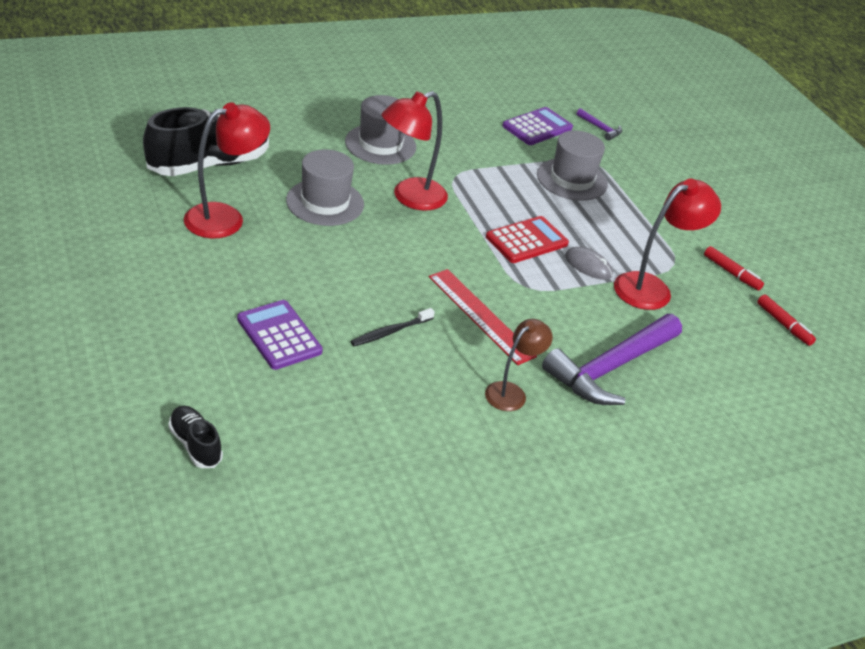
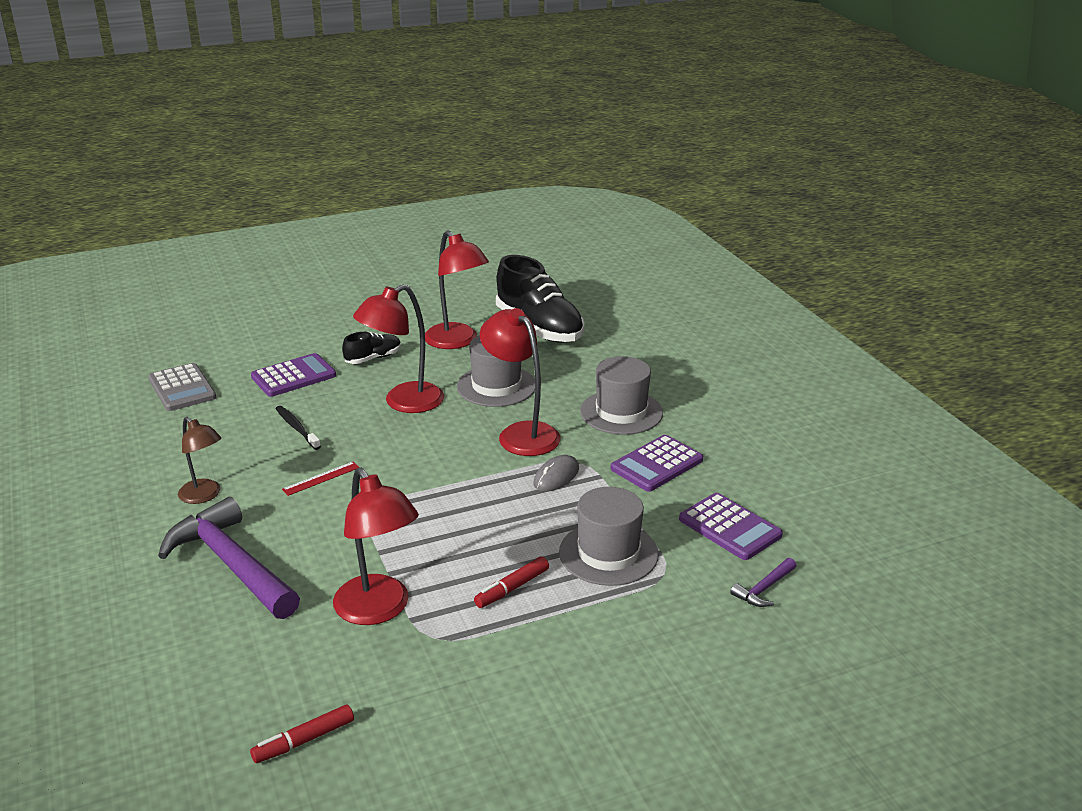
camera: 95 degrees right, 10 degrees down
black shoe [168,406,223,468] -> black shoe moved to [342,332,401,364]
red ruler [429,269,537,365] -> red ruler [282,462,359,496], size x0.51
red calculator [486,216,569,263] -> none
grey mouse [565,247,613,280] -> grey mouse moved to [533,455,579,491]
red marker [704,246,764,291] -> red marker moved to [474,556,549,608]
none -> grey calculator [148,363,216,411]
none -> red lamp [353,284,444,413]
none -> purple calculator [611,435,703,492]

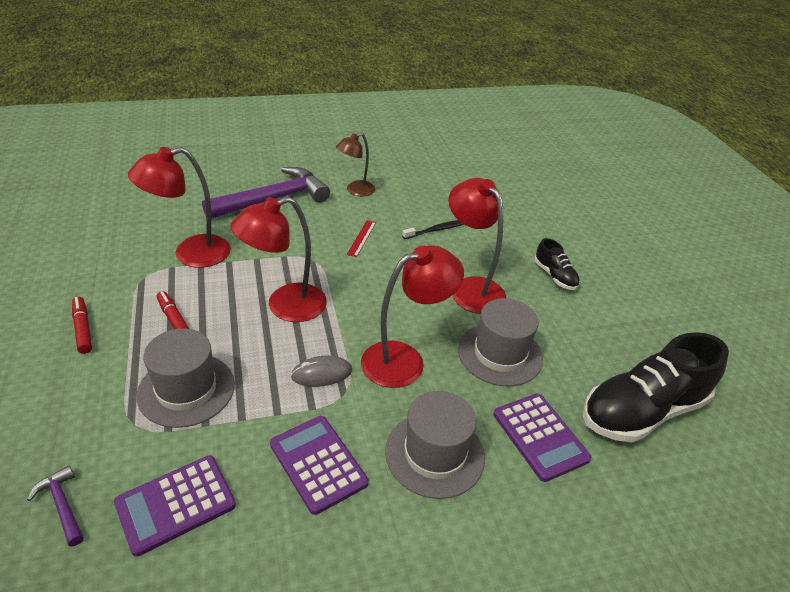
camera: 95 degrees right, 10 degrees up
grey calculator [148,363,216,411] -> none
red marker [250,704,354,763] -> red marker moved to [72,297,92,354]
purple calculator [251,353,336,397] -> purple calculator moved to [494,393,591,482]
red ruler [282,462,359,496] -> red ruler turned 45 degrees clockwise [347,220,376,257]
red lamp [425,230,489,349] -> red lamp moved to [230,197,327,322]
grey mouse [533,455,579,491] -> grey mouse turned 60 degrees counterclockwise [291,356,352,387]

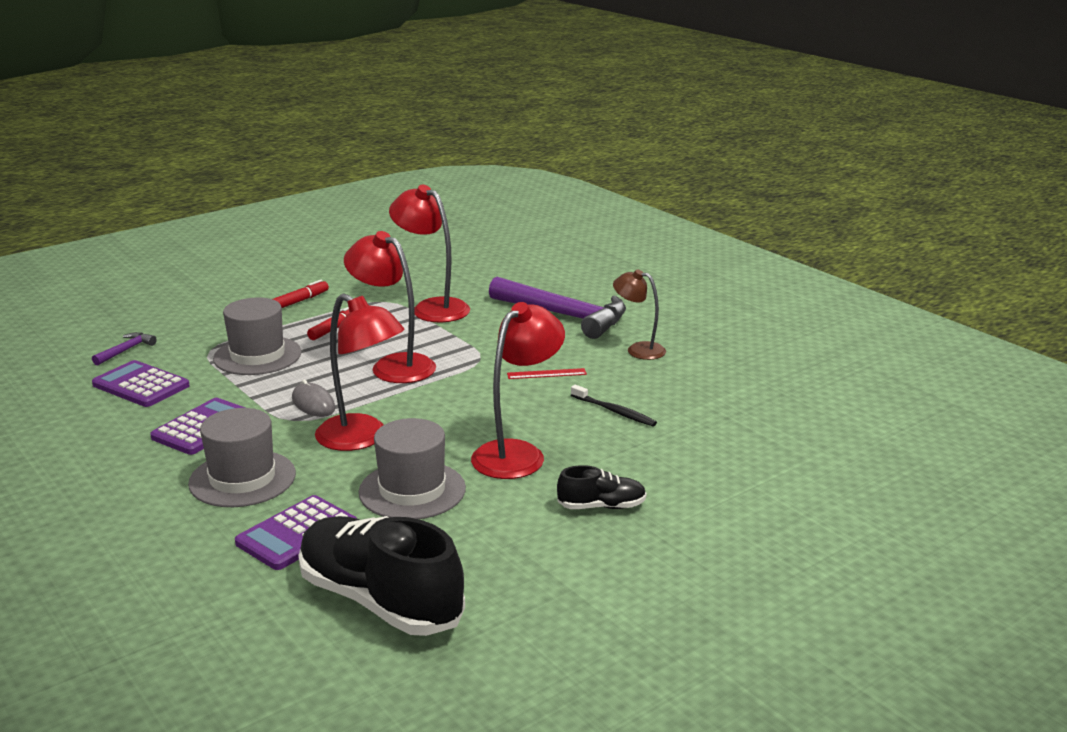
camera: 70 degrees right, 15 degrees down
black shoe [534,238,580,290] -> black shoe turned 135 degrees counterclockwise [557,465,646,509]

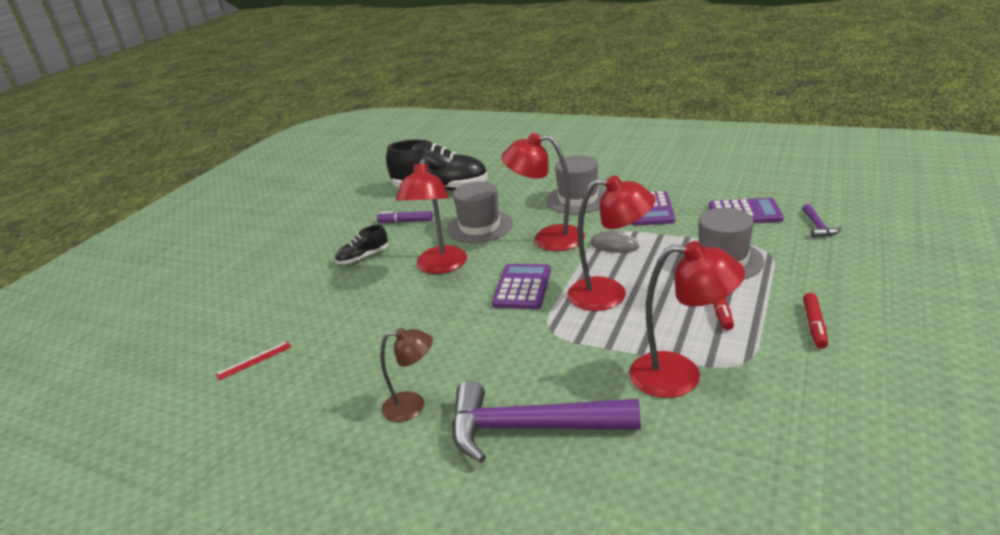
camera: 155 degrees right, 5 degrees up
purple calculator [235,495,357,570] -> purple calculator moved to [492,264,551,309]
red ruler [507,368,587,379] -> red ruler moved to [215,342,291,381]
black toothbrush [571,385,657,426] -> none
none -> purple marker [377,211,433,223]

